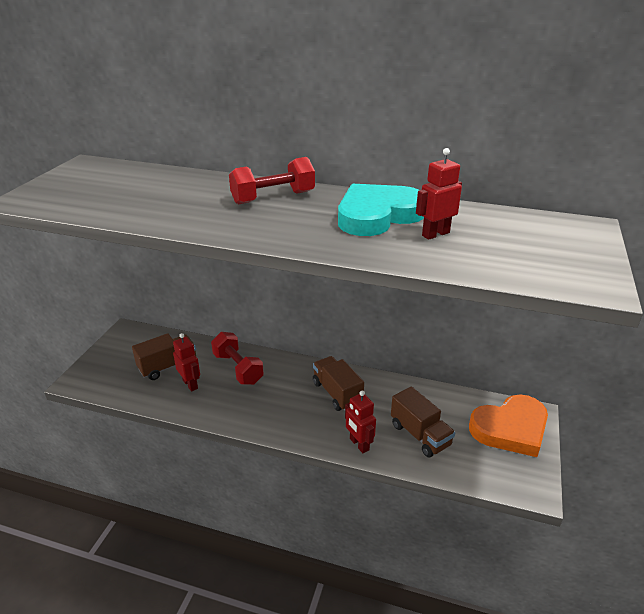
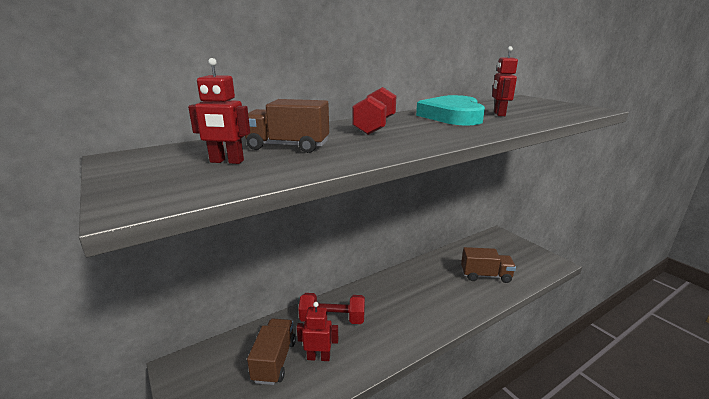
camera: 50 degrees left, 10 degrees down
brown truck [313,356,364,411] -> brown truck moved to [245,99,329,153]
red robot [345,390,376,453] -> red robot moved to [188,58,250,164]
orange heart [469,394,548,457] -> none

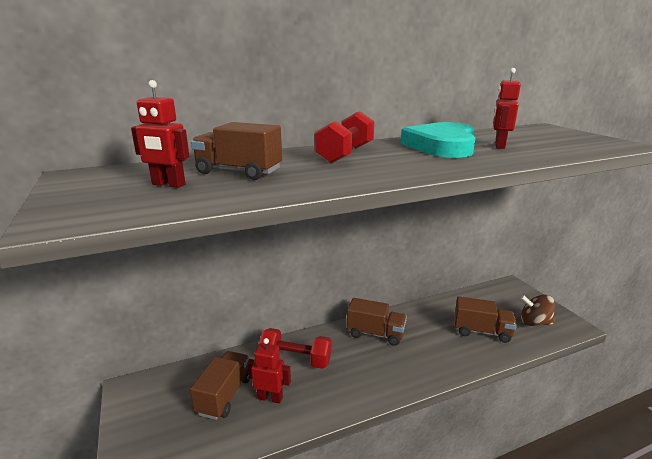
camera: 10 degrees right, 0 degrees up
none -> brown truck [347,298,407,346]
none -> brown spinning top [520,295,555,326]

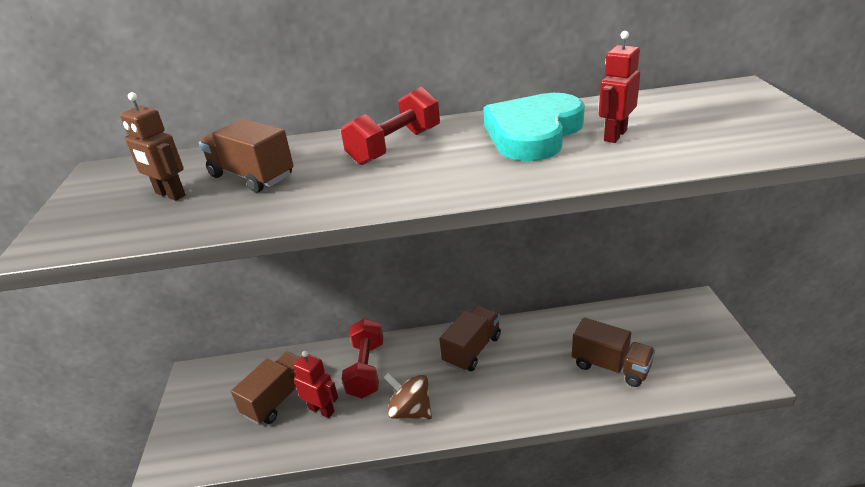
camera: 20 degrees right, 10 degrees up
red robot [131,80,190,188] -> brown robot [120,92,186,201]
red dumbbell [258,328,332,369] -> red dumbbell turned 60 degrees clockwise [342,318,383,398]
brown truck [347,298,407,346] -> brown truck turned 90 degrees counterclockwise [439,306,501,372]
brown spinning top [520,295,555,326] -> brown spinning top moved to [384,373,432,419]

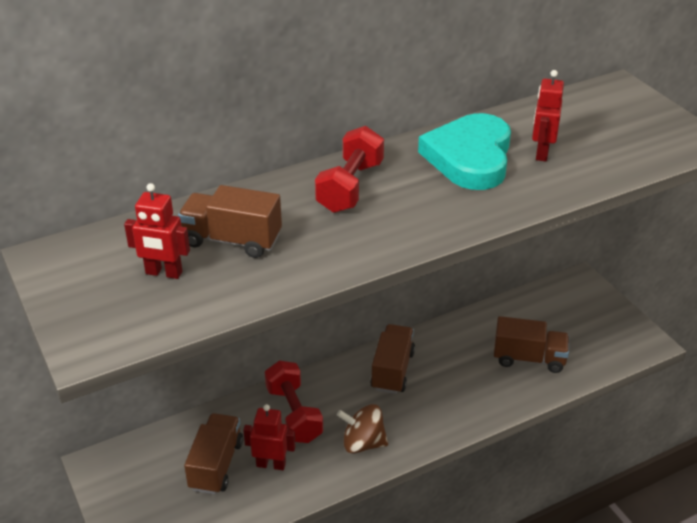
camera: 25 degrees left, 5 degrees up
brown robot [120,92,186,201] -> red robot [124,183,190,279]

